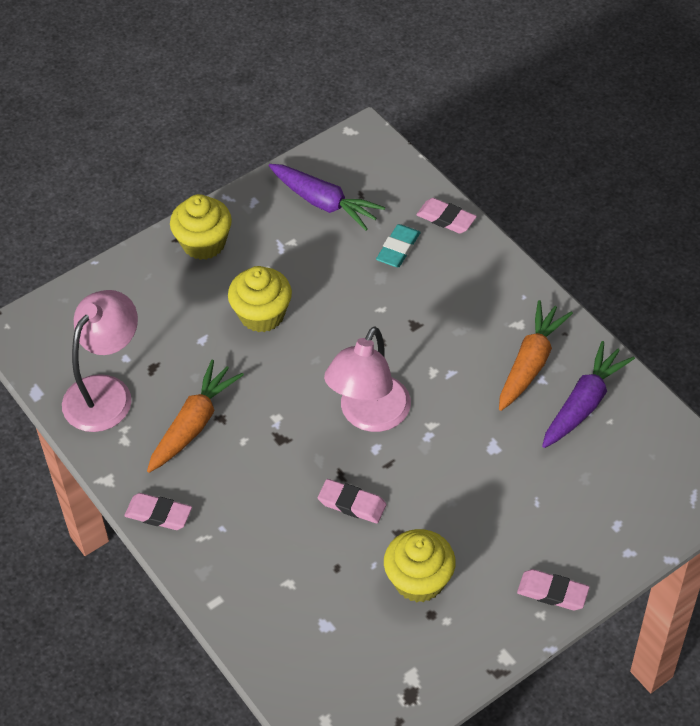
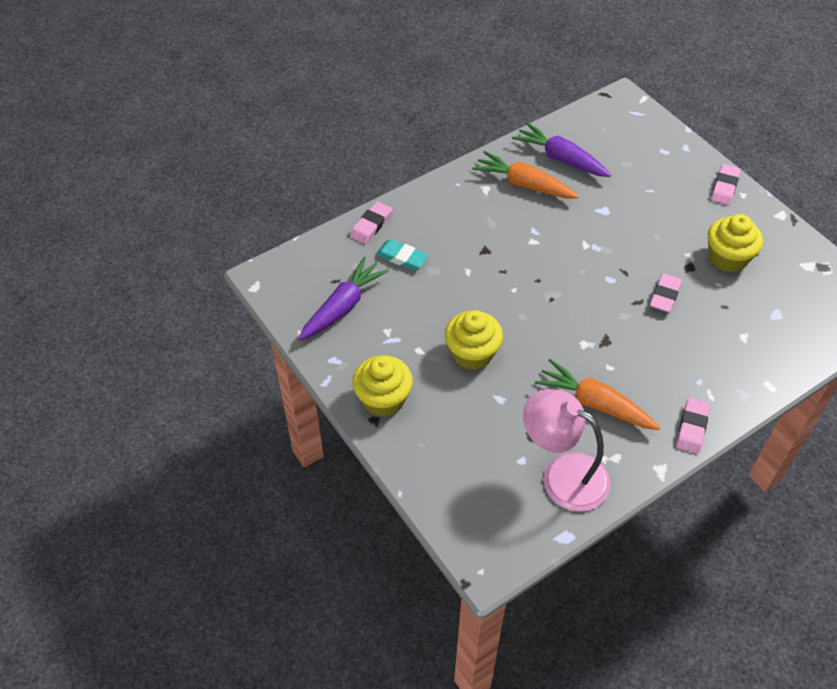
camera: 90 degrees left, 0 degrees up
pink lamp [324,327,411,432] -> none

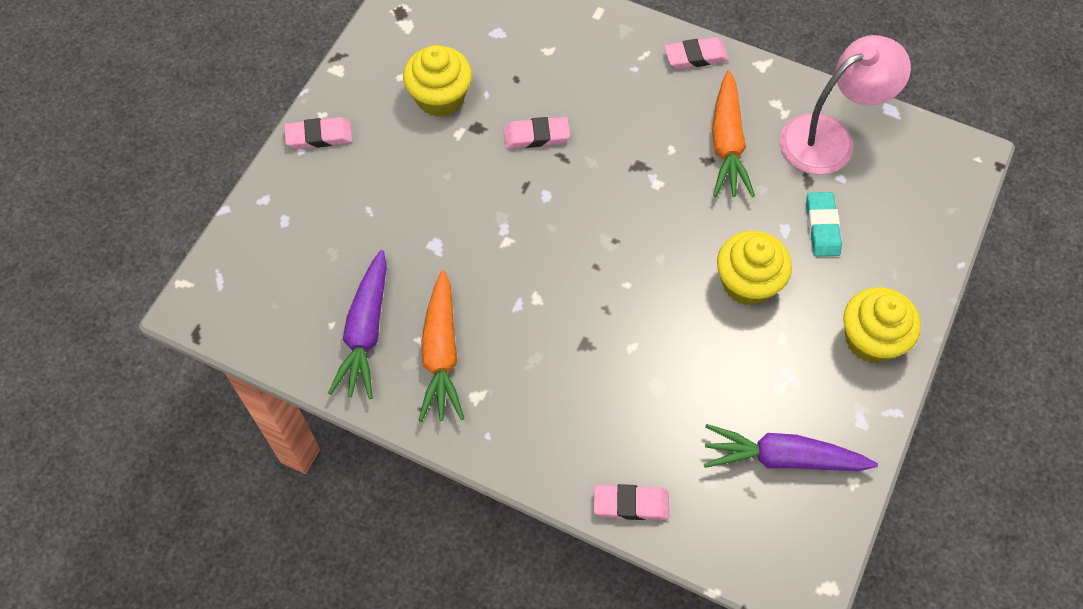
camera: 120 degrees left, 10 degrees up
turquoise eraser [376,239,429,270] -> turquoise eraser moved to [806,192,842,257]
pink lamp [523,389,610,512] -> pink lamp turned 120 degrees counterclockwise [780,35,911,175]

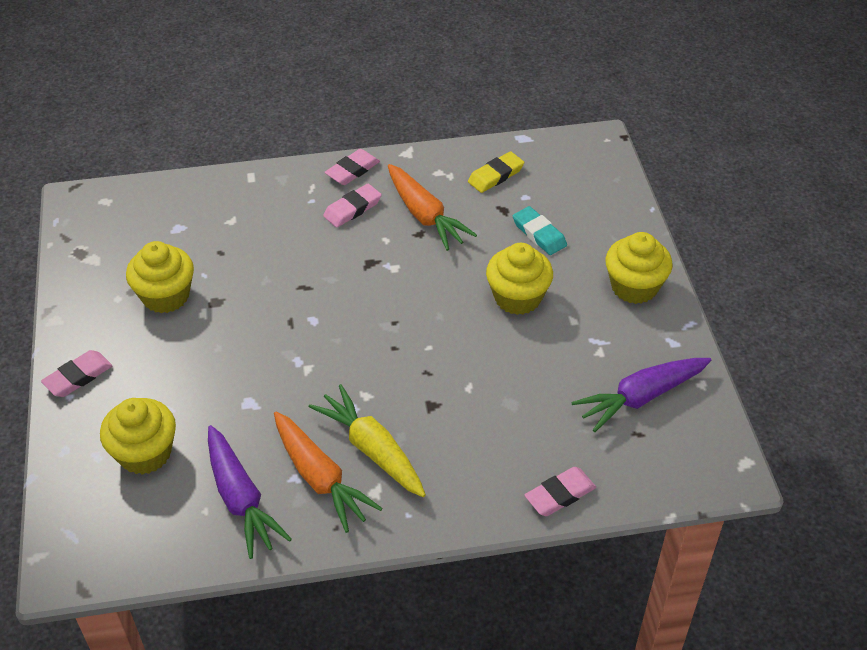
camera: 35 degrees left, 15 degrees down
pink eraser [503,117,570,149] -> pink eraser moved to [323,184,382,227]
pink lamp [780,35,911,175] -> yellow eraser [468,151,524,193]
none -> yellow cupcake [100,398,176,475]
none -> yellow carrot [309,384,426,497]

